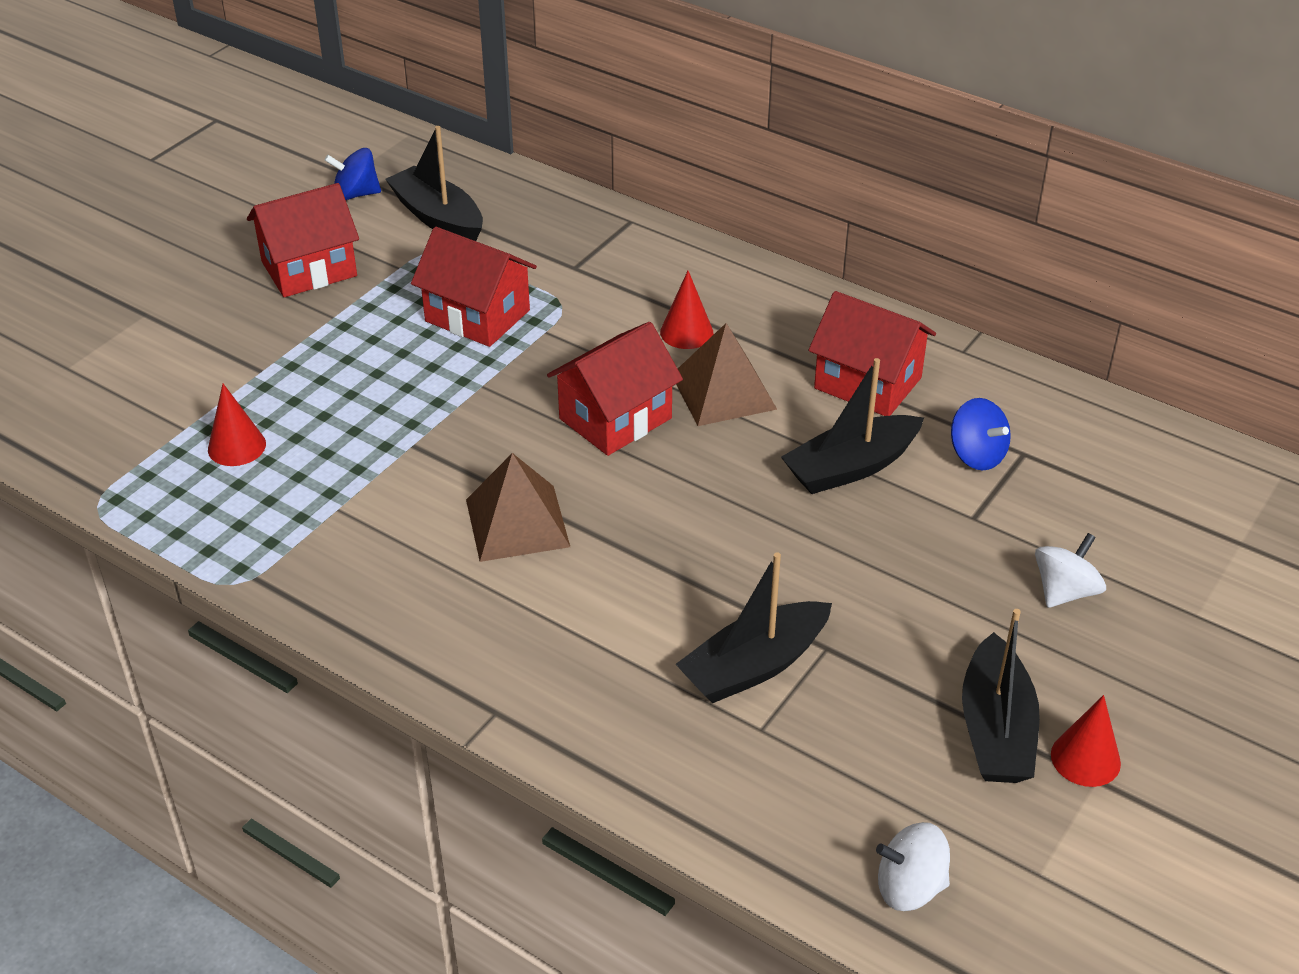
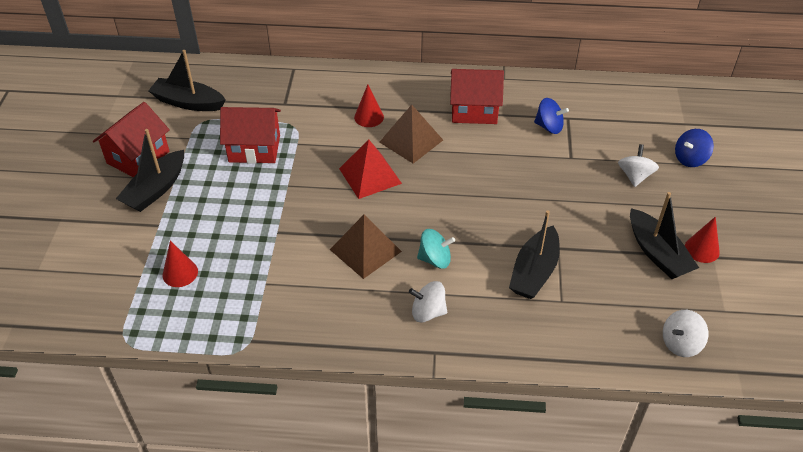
camera: 30 degrees left, 5 degrees up
blue spinning top [325,148,381,200] -> blue spinning top moved to [675,129,714,167]
red house [547,322,683,456] -> red pyramid [339,140,402,199]
black boat [781,358,924,494] -> black boat moved to [116,129,184,212]
none -> white spinning top [409,281,447,323]
none -> turquoise spinning top [417,229,455,269]

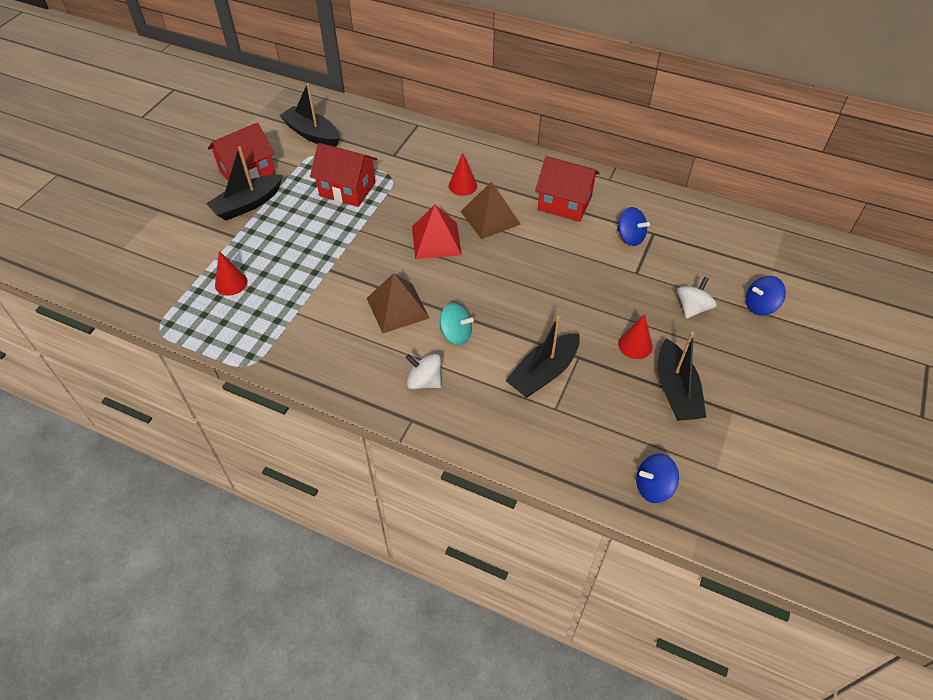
camera: 20 degrees right, 5 degrees up
white spinning top [663,310,708,357] -> blue spinning top [636,454,679,503]
red cone [685,217,720,263] -> red cone moved to [618,314,653,359]

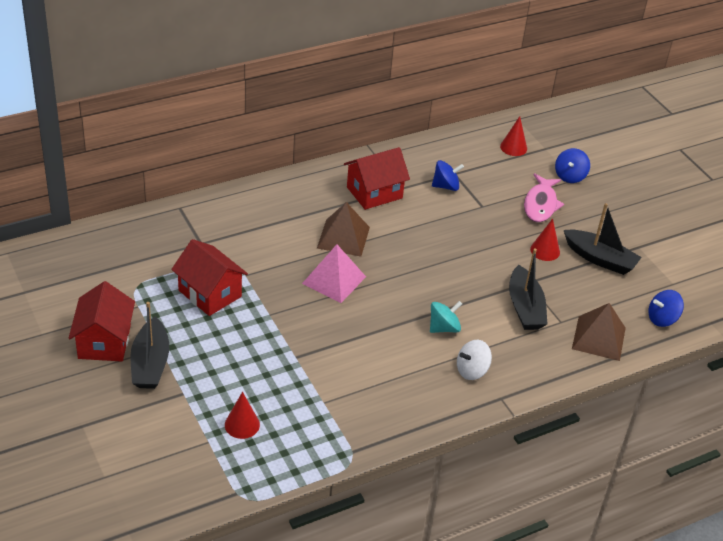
camera: 55 degrees left, 10 degrees down
black boat [279,83,340,147] -> none
red house [310,143,377,207] -> red house turned 75 degrees clockwise [171,239,248,316]
brown pyramid [367,273,429,334] -> brown pyramid moved to [572,303,626,361]
red pyramid [412,205,462,259] -> pink pyramid [302,244,366,303]
red cone [449,153,477,196] -> red cone moved to [500,116,527,156]
blue spinning top [636,454,679,503] -> blue spinning top turned 45 degrees clockwise [649,290,684,327]
white spinning top [677,277,717,319] -> pink fish [524,173,564,222]

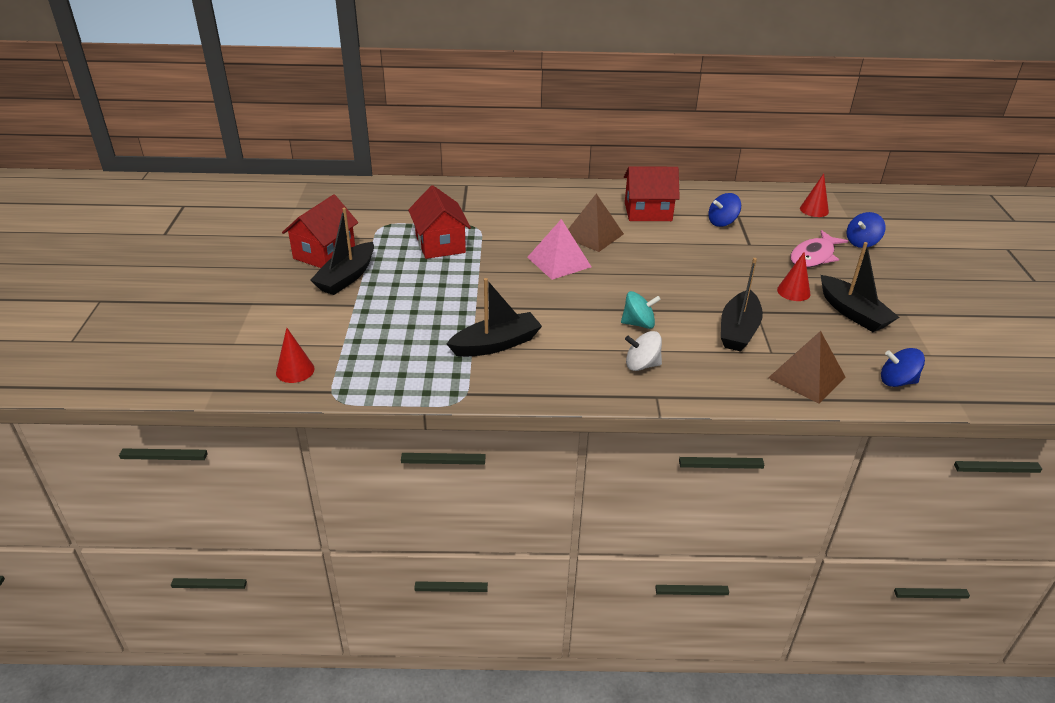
camera: 30 degrees right, 5 degrees down
red cone [225,392,260,439] -> red cone moved to [276,328,314,383]
blue spinning top [432,160,464,191] -> blue spinning top turned 135 degrees clockwise [709,193,741,227]
none -> black boat [447,278,542,357]

